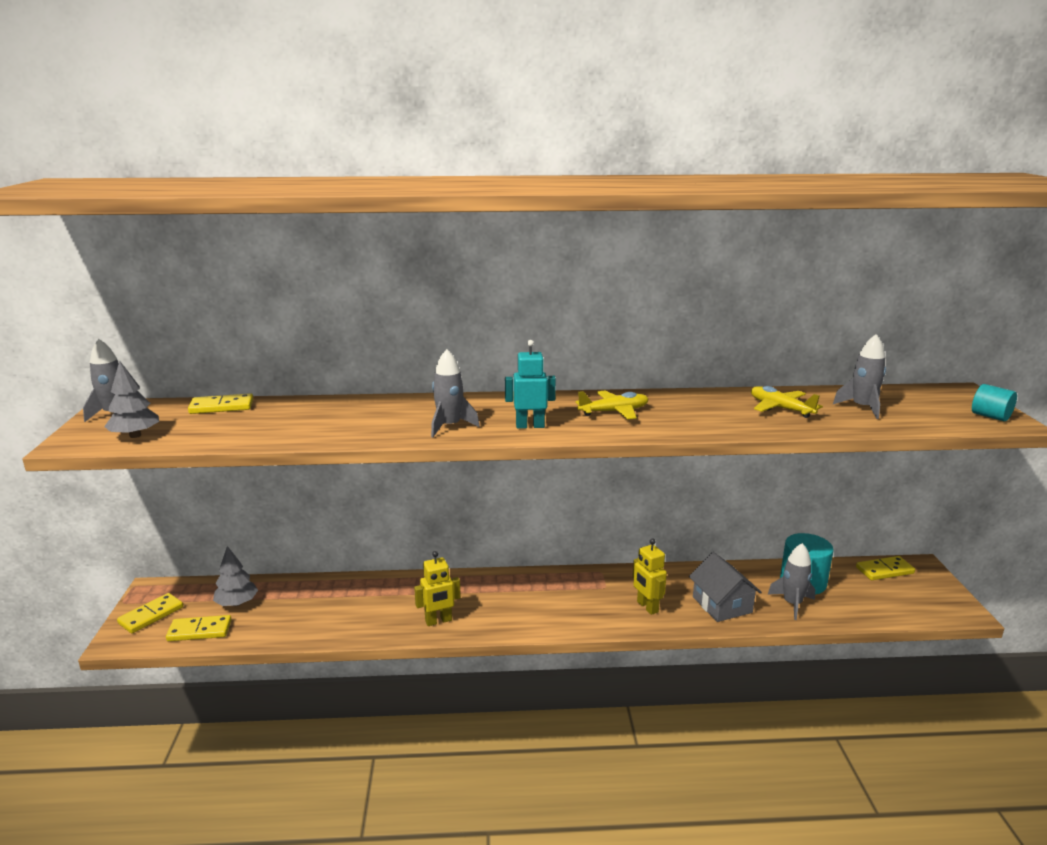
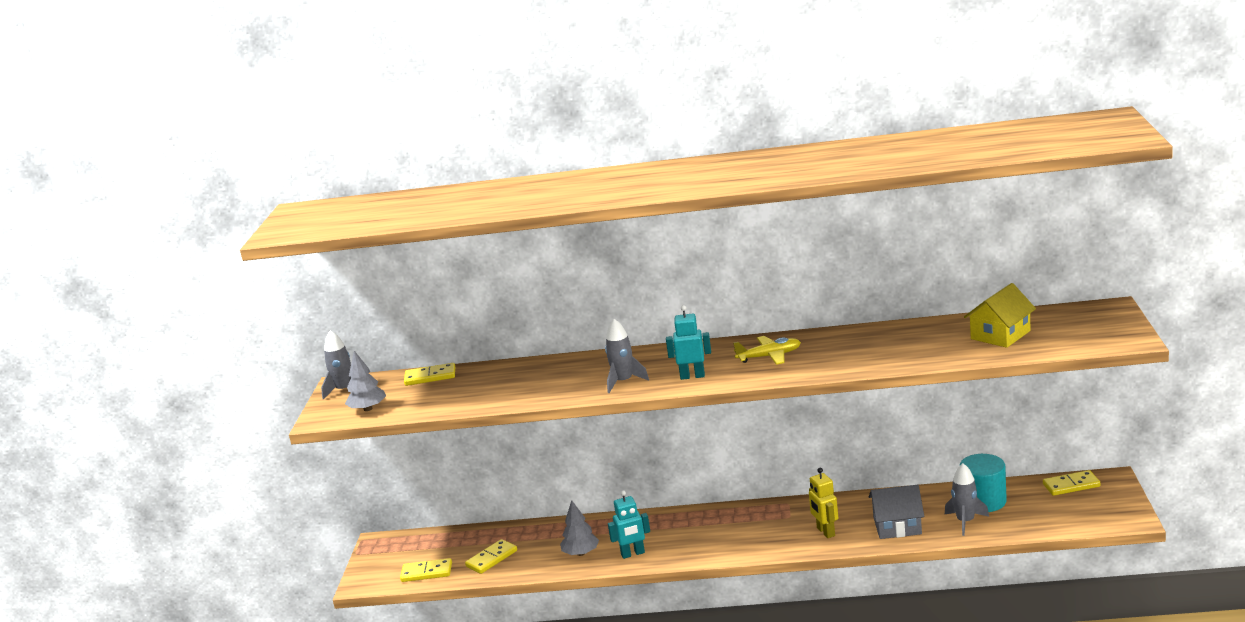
camera: 10 degrees right, 0 degrees up
yellow domino [117,593,183,634] -> yellow domino moved to [465,539,517,574]
grey tree [213,546,258,606] -> grey tree moved to [560,500,599,556]
yellow robot [414,551,461,626] -> turquoise robot [608,490,650,559]
grey house [689,552,762,622] -> grey house turned 75 degrees counterclockwise [869,485,924,539]
yellow plane [751,386,823,418] -> none
grey rocket [833,334,886,419] -> yellow house [964,283,1036,348]
turquoise cylinder [972,384,1017,421] -> none

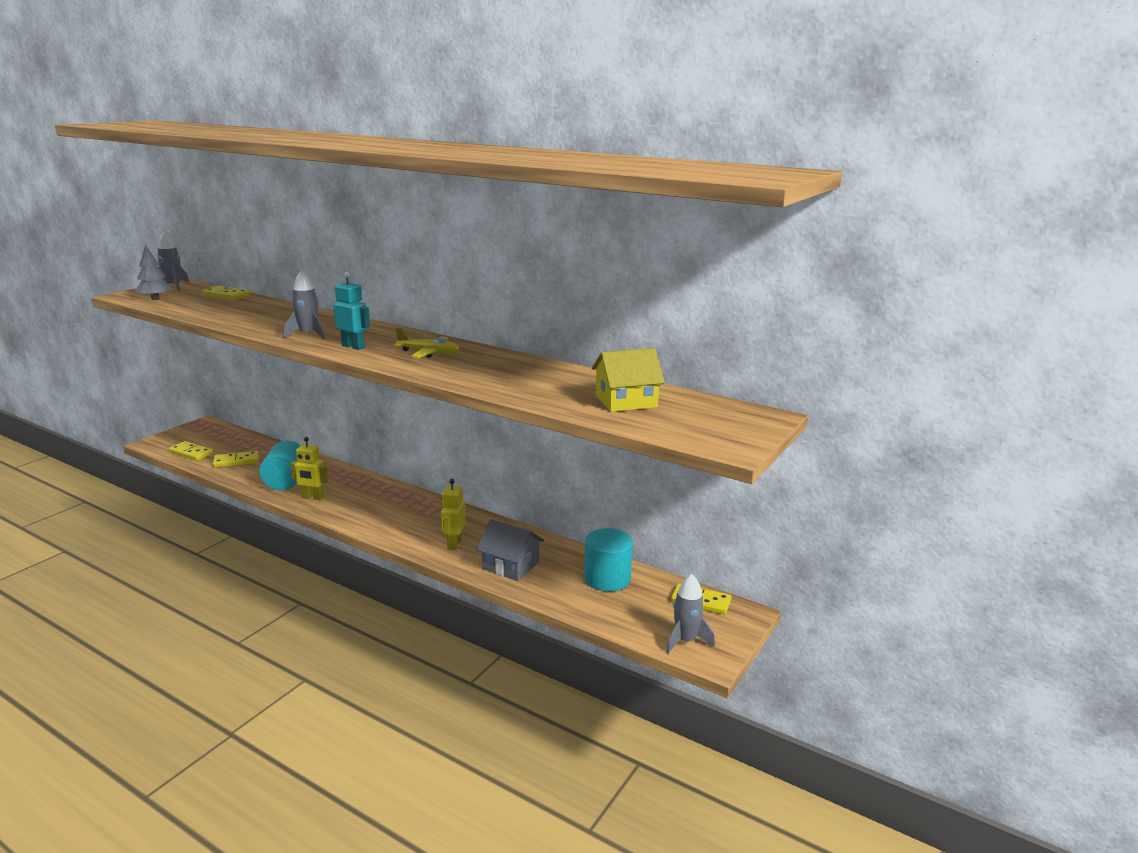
camera: 25 degrees right, 0 degrees up
grey tree [560,500,599,556] -> turquoise cylinder [259,441,301,490]
turquoise robot [608,490,650,559] -> yellow robot [290,437,328,500]
grey rocket [945,463,989,536] -> grey rocket moved to [666,574,715,654]

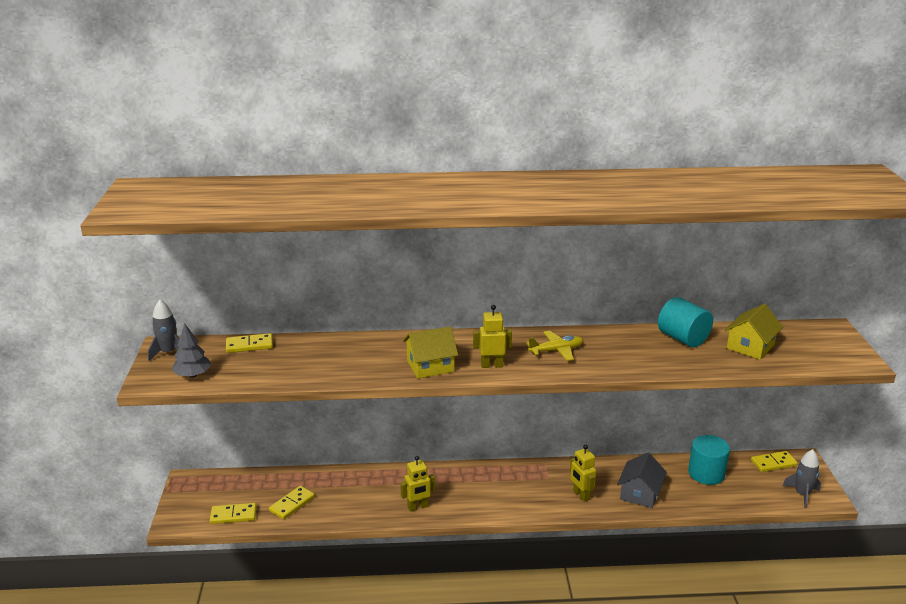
camera: 35 degrees left, 5 degrees up
turquoise cylinder [259,441,301,490] -> turquoise cylinder moved to [658,297,713,347]
grey rocket [284,270,325,339] -> yellow house [403,326,458,379]
turquoise robot [333,272,370,350] -> yellow robot [473,305,512,368]
grey house [476,519,544,581] -> grey house turned 60 degrees counterclockwise [617,453,667,508]

